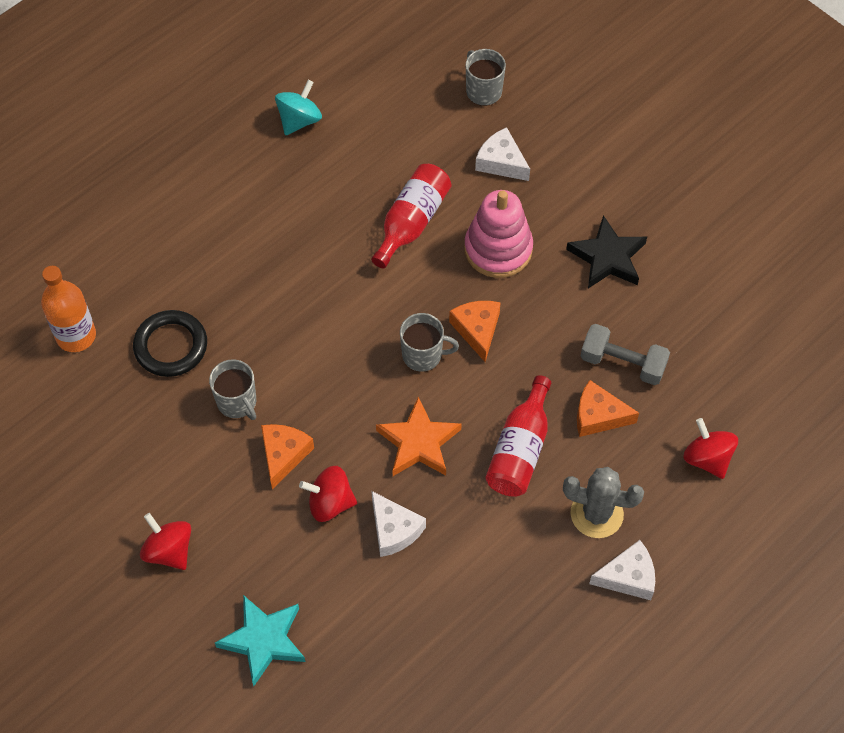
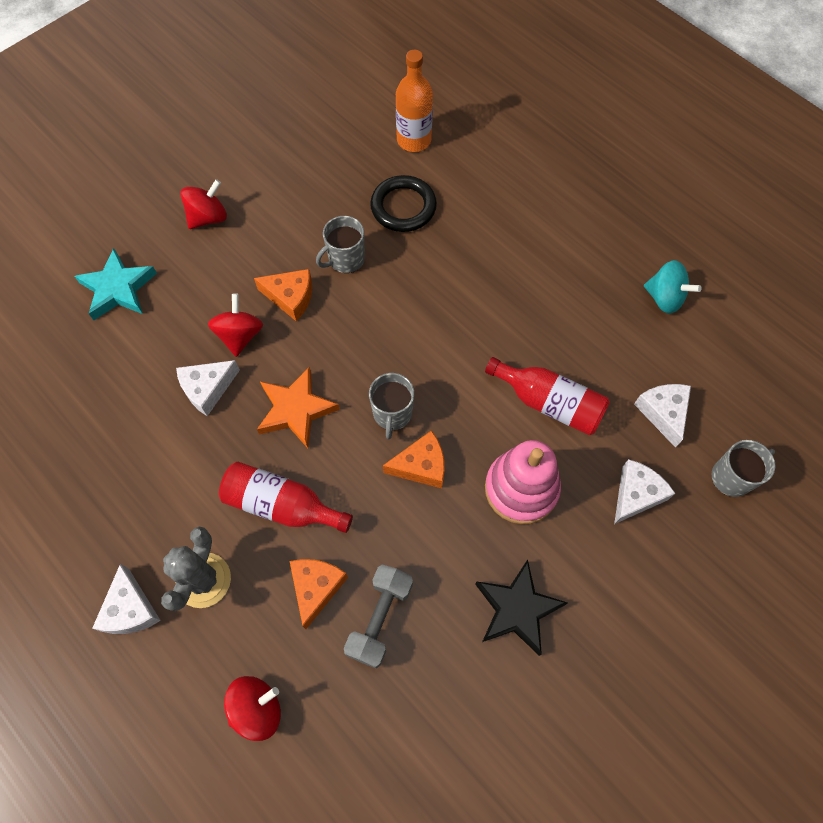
camera: 90 degrees right, 5 degrees up
none -> white cheese [634,384,691,448]

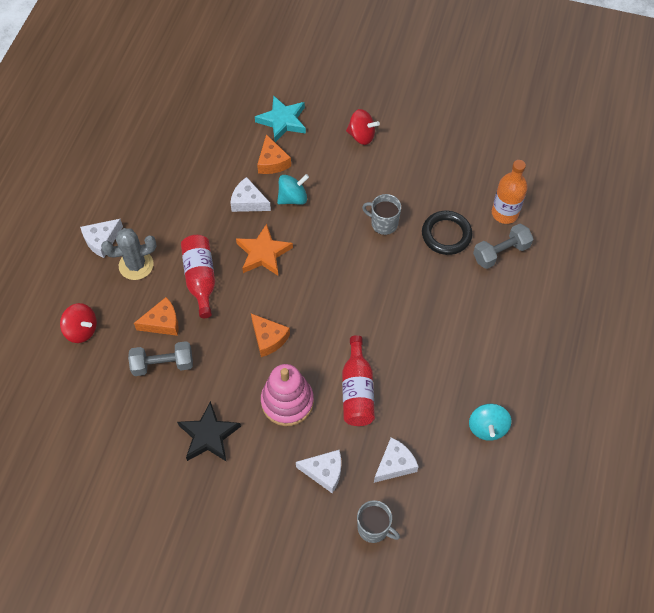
camera: 60 degrees right, 5 degrees down
red spinning top [208,293,263,357] -> turquoise spinning top [277,174,309,205]
orange cheese [254,269,312,321] -> orange cheese moved to [257,134,291,174]
grey mug [369,373,414,439] -> none
none -> grey dumbbell [473,223,533,269]

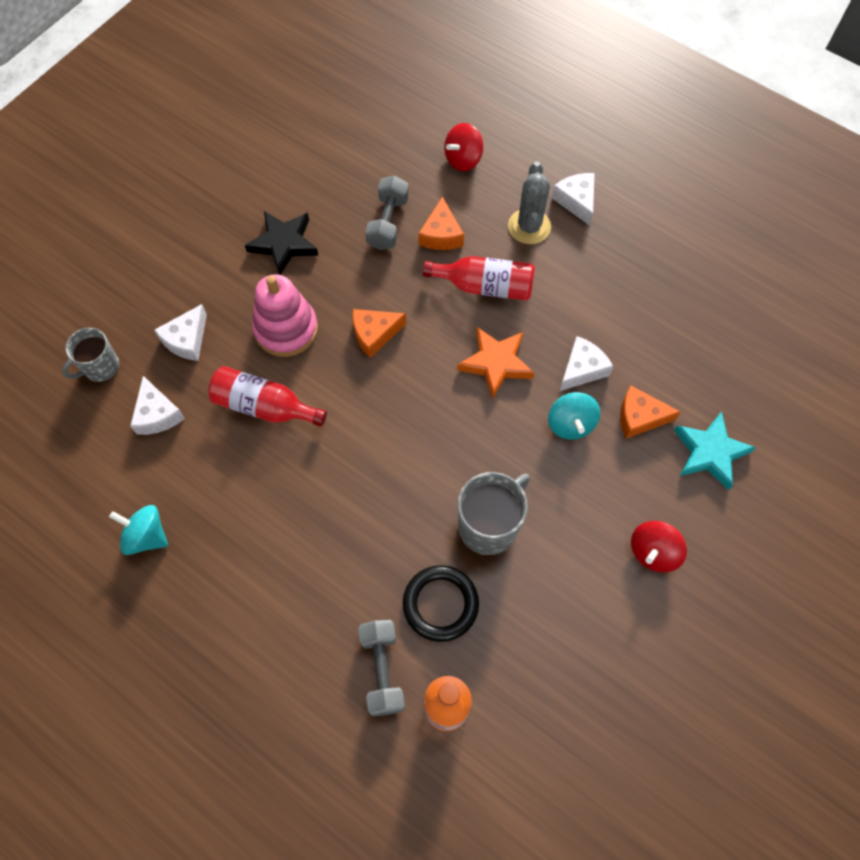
camera: 110 degrees right, 5 degrees up
grey mug [362,194,401,235] -> grey mug [458,472,530,555], size x1.52

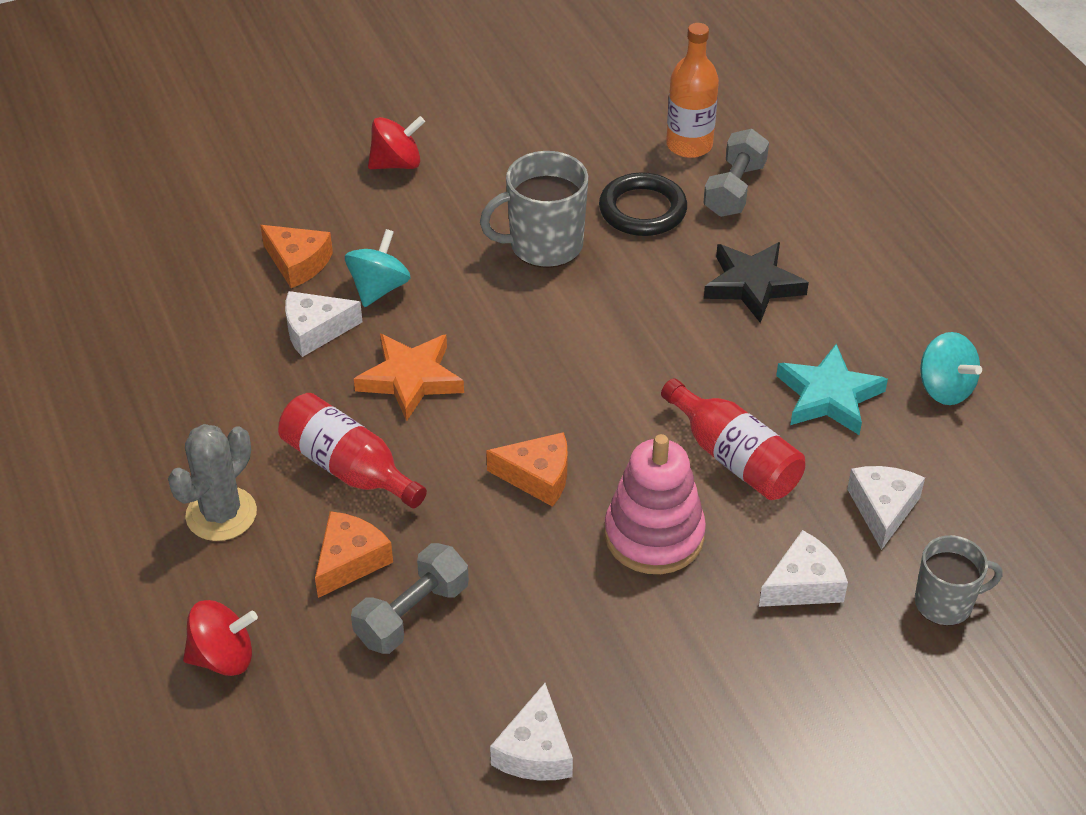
camera: 150 degrees left, 20 degrees down
black star [245,211,319,275] -> black star moved to [704,242,809,323]
white cheese [552,173,595,226] -> white cheese moved to [490,683,573,781]
turquoise star [674,411,756,490] -> turquoise star moved to [776,344,888,435]

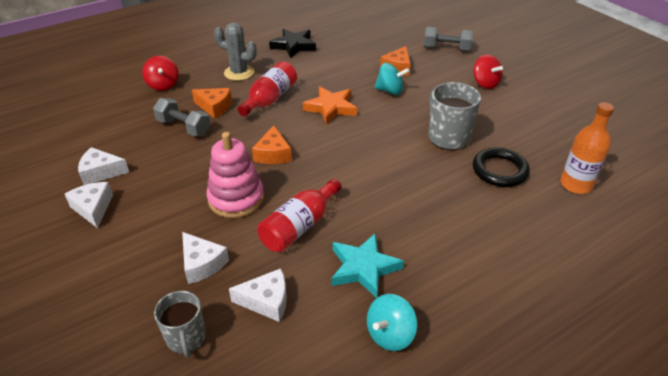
camera: 80 degrees right, 5 degrees down
white cheese [285,291,363,357] -> white cheese moved to [65,182,113,228]
grey dumbbell [703,129,769,217] -> grey dumbbell moved to [424,27,474,51]
black star [704,242,809,323] -> black star moved to [269,29,316,58]

